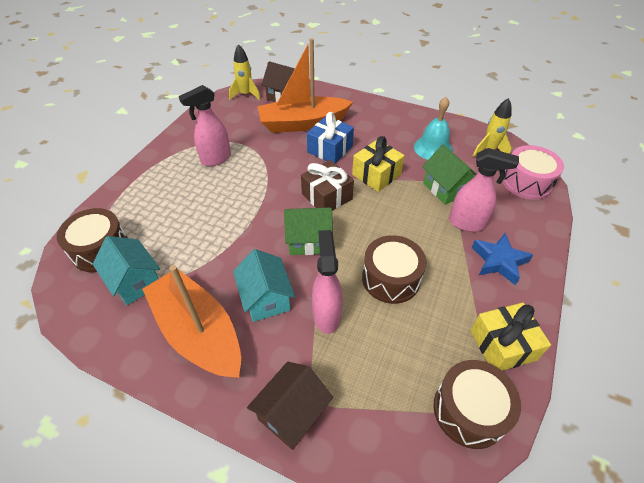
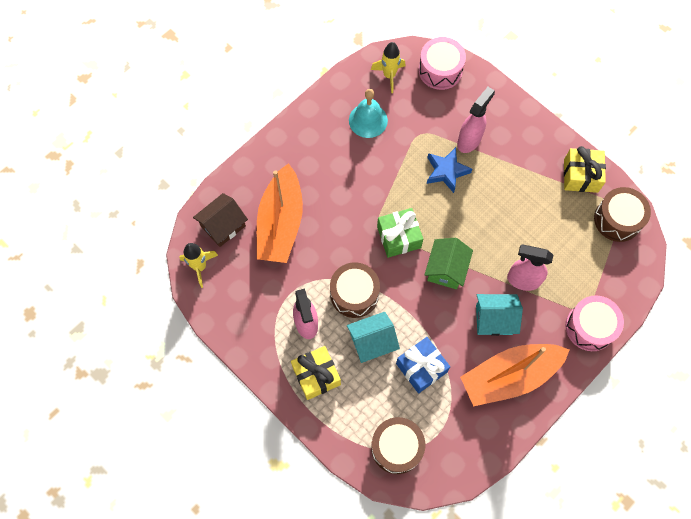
camera: 70 degrees left, 20 degrees up
turquoise house [93,236,160,305] -> turquoise house moved to [347,312,400,363]
brown house [247,362,333,450] -> pink drum [566,295,624,351]
brown gift [301,160,354,211] -> green gift [377,208,423,258]
blue gift [307,112,354,164] -> blue gift moved to [396,337,450,393]
yellow gift [352,136,405,192] -> yellow gift moved to [291,346,341,400]
brown drum [362,235,426,304] -> brown drum moved to [330,262,380,318]
green house [422,144,476,205] -> none
blue star [472,232,533,285] -> blue star moved to [427,147,472,193]

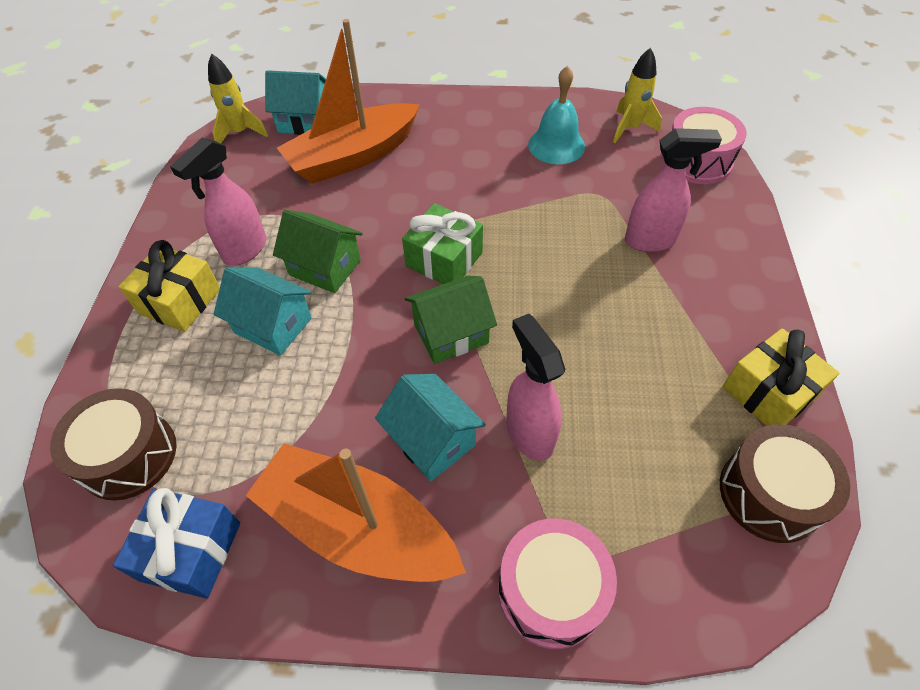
camera: 50 degrees right, 15 degrees down
brown house [193,193,248,247] -> turquoise house [265,70,326,135]
brown drum [330,262,380,318] -> green house [273,210,363,293]
blue gift [396,337,450,393] -> blue gift moved to [113,488,240,598]
blue star [427,147,472,193] -> none

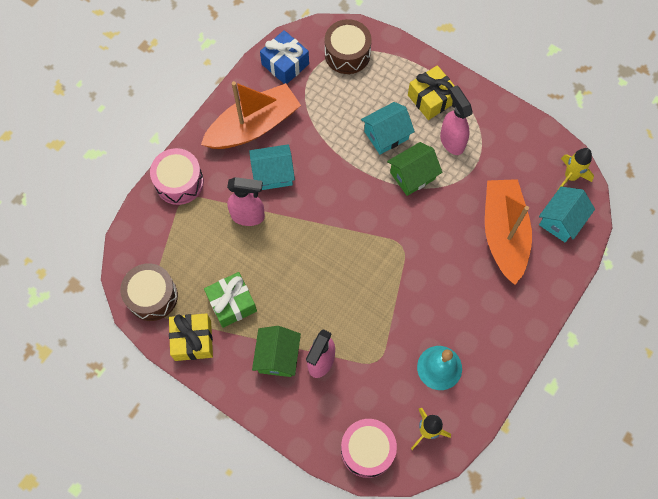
camera: 120 degrees right, 15 degrees up
green gift [402,203,483,284] -> green gift moved to [204,272,257,328]
green house [405,276,497,364] -> green house moved to [252,326,301,377]

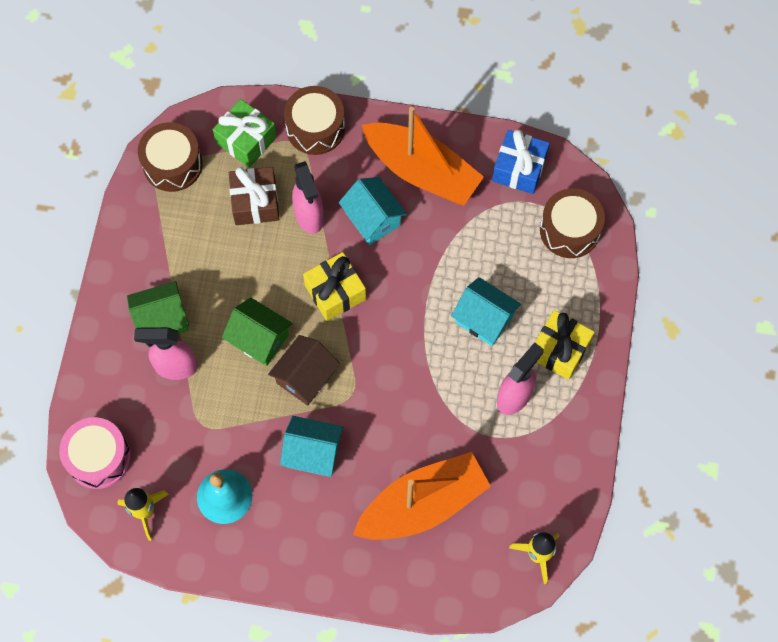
camera: 65 degrees right, 0 degrees up
pink drum [150,148,204,205] -> brown drum [284,86,345,155]
yellow gift [169,313,213,361] -> yellow gift moved to [303,252,366,321]
green gift [204,272,257,328] -> green gift moved to [213,99,277,168]
green house [387,142,442,196] -> green house moved to [222,297,293,366]
turquoise house [539,187,595,242] -> turquoise house moved to [280,416,343,477]
none -> brown gift [229,167,279,225]
none -> brown house [268,335,340,406]

